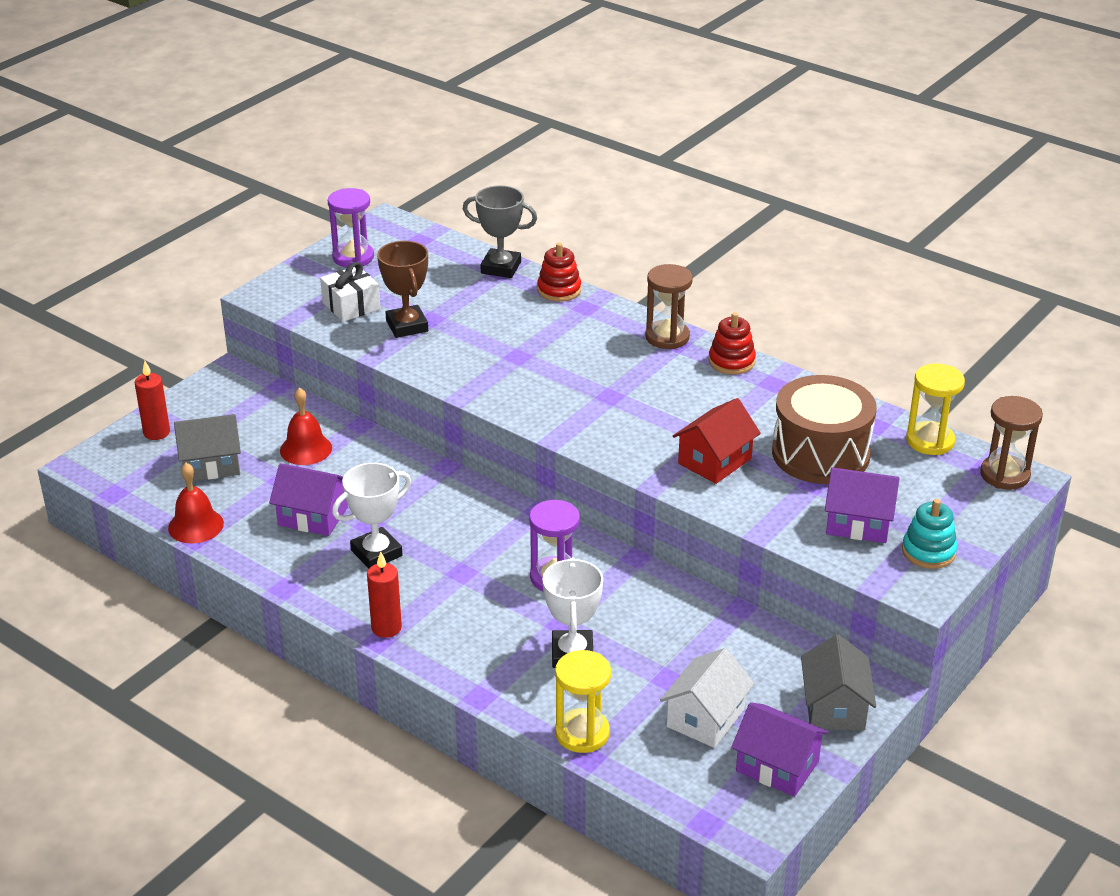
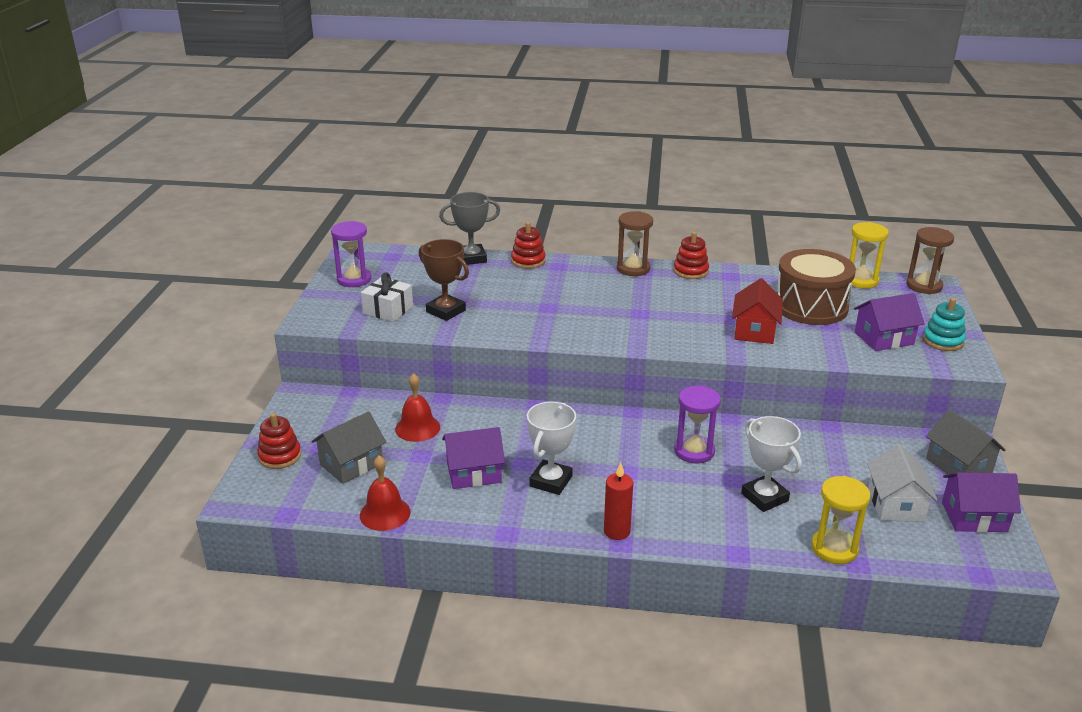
camera: 30 degrees left, 5 degrees down
red candle [135,361,170,440] -> red stacking toy [257,413,301,469]

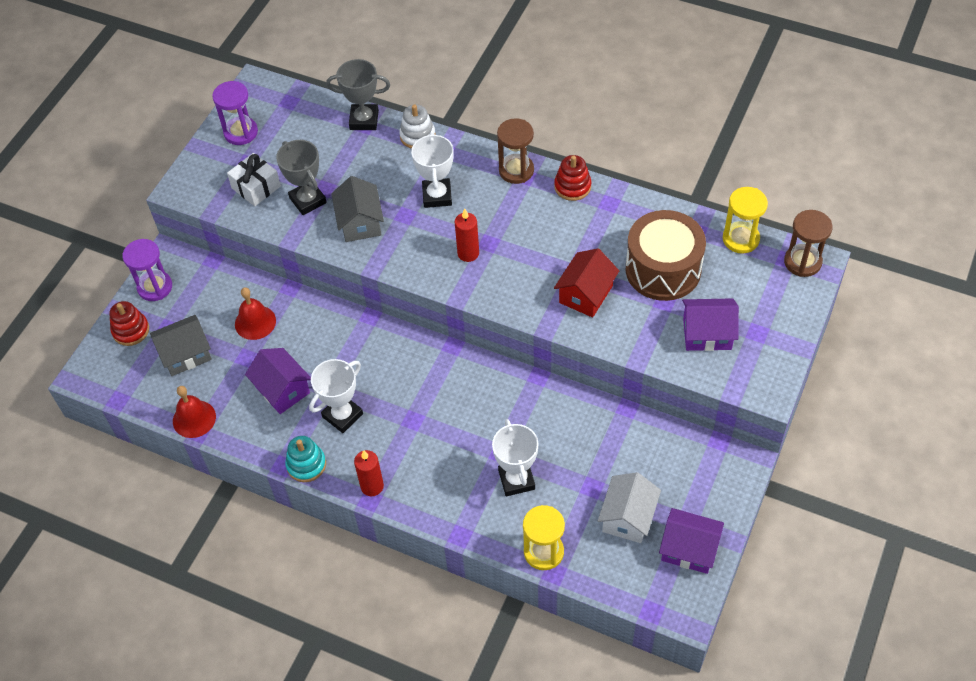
camera: 20 degrees right, 25 degrees up
brown trophy [419,239,469,321] -> grey trophy [276,140,327,215]
purple house [442,427,505,489] -> purple house turned 45 degrees clockwise [245,348,311,414]
red stacking toy [511,222,546,269] -> white stacking toy [399,104,436,149]
purple hourglass [674,386,721,463] -> purple hourglass moved to [123,239,172,301]
turquoise stacking toy [923,298,966,351] -> turquoise stacking toy moved to [285,436,326,482]
grey house [926,410,1005,474] -> grey house moved to [331,176,384,242]
none -> white trophy [411,133,454,208]
none -> red candle [455,209,479,262]

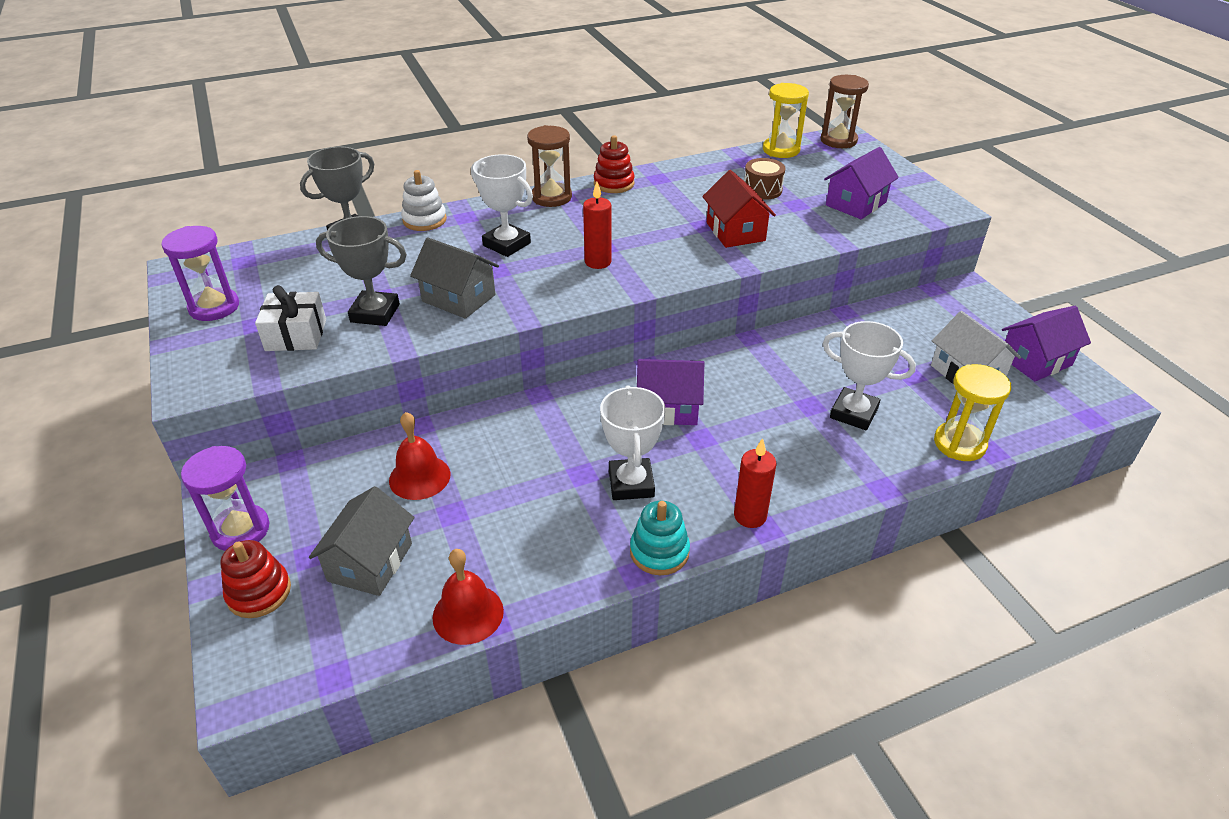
camera: 50 degrees left, 15 degrees down
purple house [245,348,311,414] -> purple house moved to [637,359,704,425]
brown drum [626,210,706,301] -> brown drum [744,158,786,200], size x0.48

